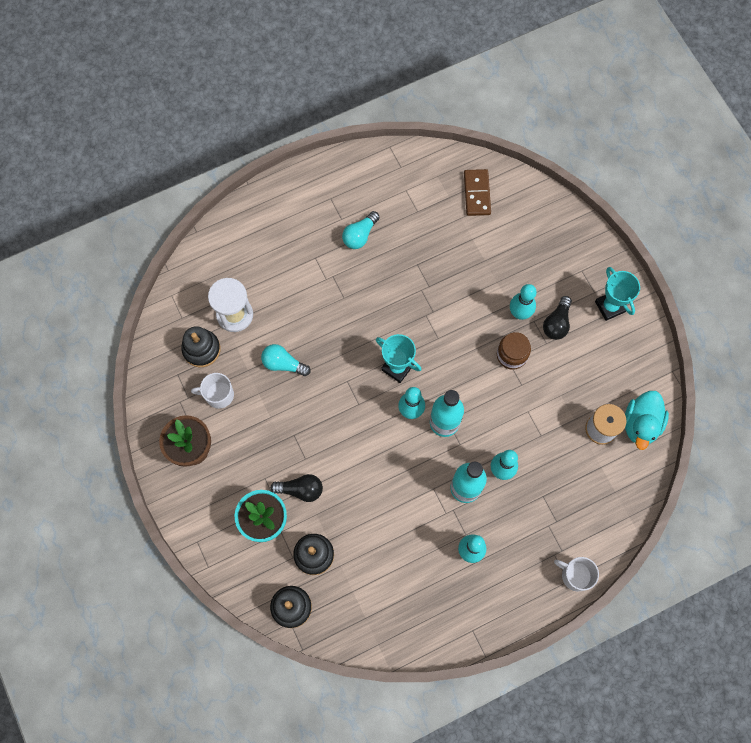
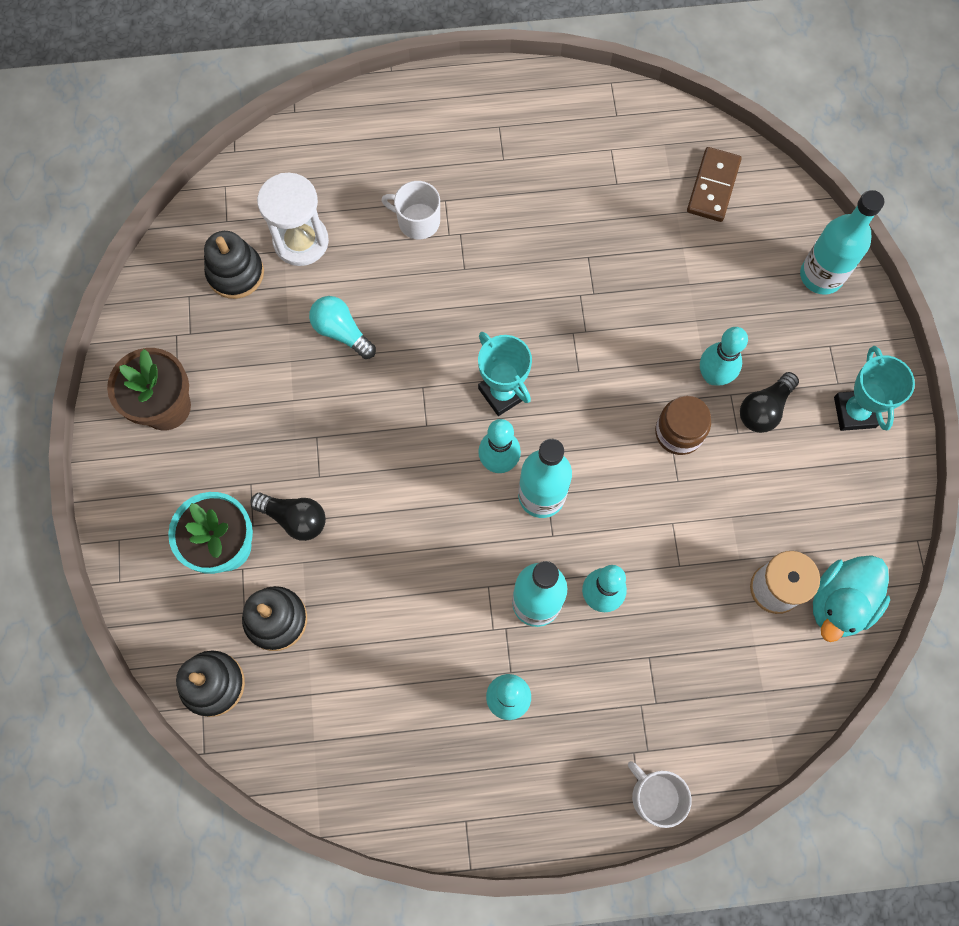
camera: 20 degrees right, 0 degrees up
white mug [191,373,234,409] -> white mug moved to [381,181,440,239]
turquoise light bulb [342,211,380,249] -> none
none -> turquoise bottle [800,190,884,295]

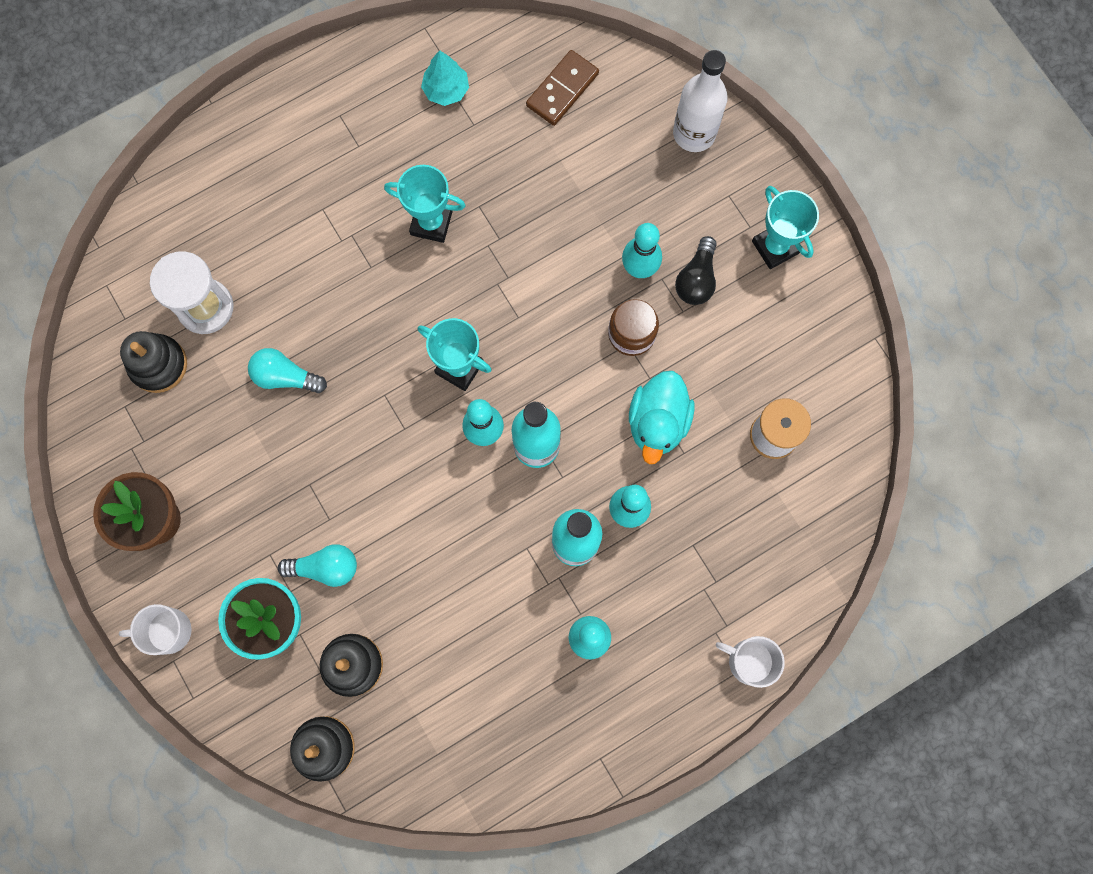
camera: 25 degrees left, 5 degrees up
black light bulb [250,493,326,541] -> turquoise light bulb [278,544,357,587]
white mug [381,181,440,239] -> white mug moved to [119,604,192,655]
brown domino [687,147,742,222] -> brown domino turned 45 degrees clockwise [526,50,599,126]
turquoise bottle [800,190,884,295] -> white bottle [673,50,728,152]
turquoise duck [813,555,890,642] -> turquoise duck moved to [629,371,694,464]
none -> turquoise trophy [384,165,466,243]
none -> turquoise tree [421,50,469,106]

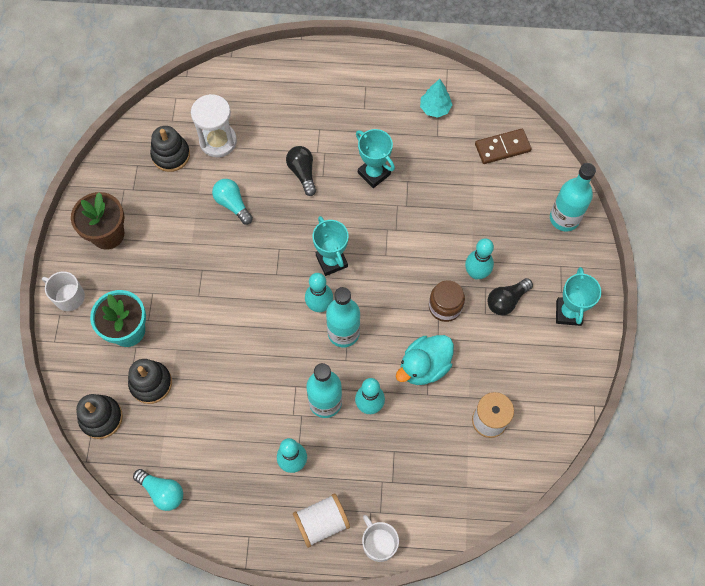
camera: 35 degrees right, 10 degrees down
turquoise light bulb [278,544,357,587] -> turquoise light bulb moved to [133,469,183,511]
white bottle [673,50,728,152] -> turquoise bottle [550,163,596,231]
none -> black light bulb [286,146,316,196]
none -> white spool [293,493,350,548]

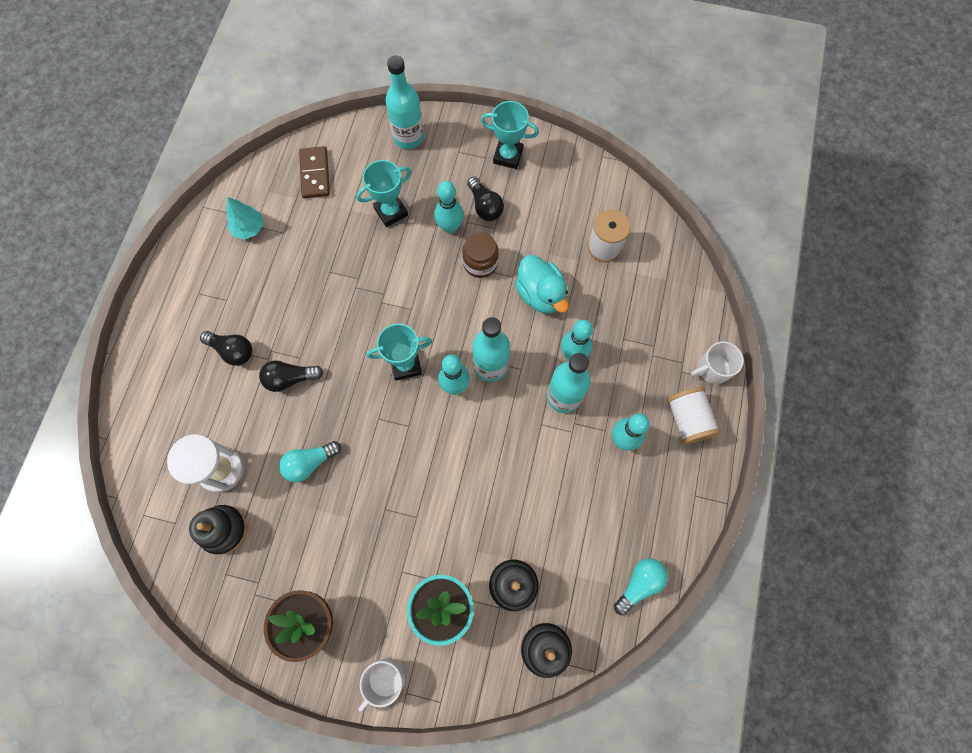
camera: 80 degrees left, 5 degrees up
turquoise trophy [356,129,395,188] -> turquoise trophy moved to [356,160,411,227]
none -> black light bulb [200,331,252,366]

